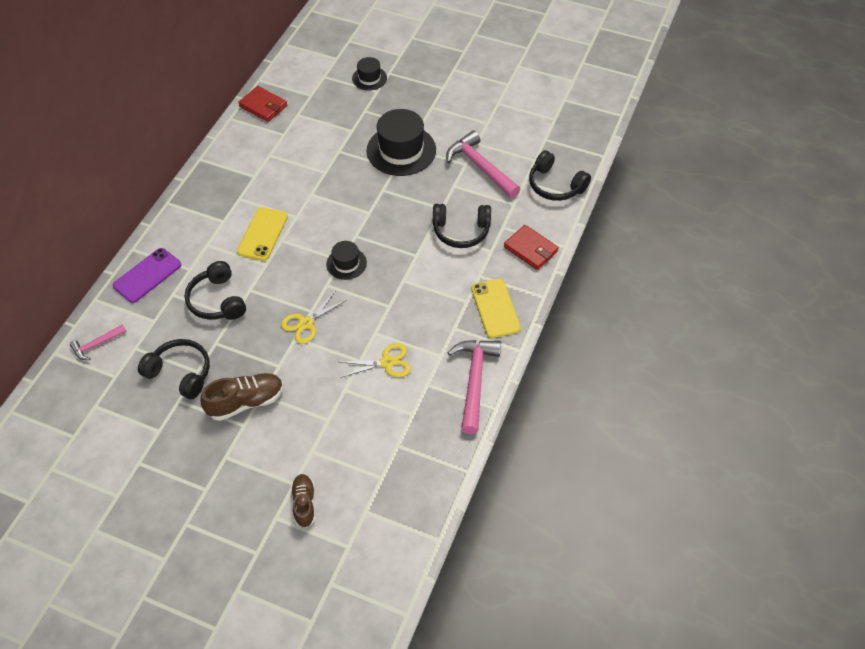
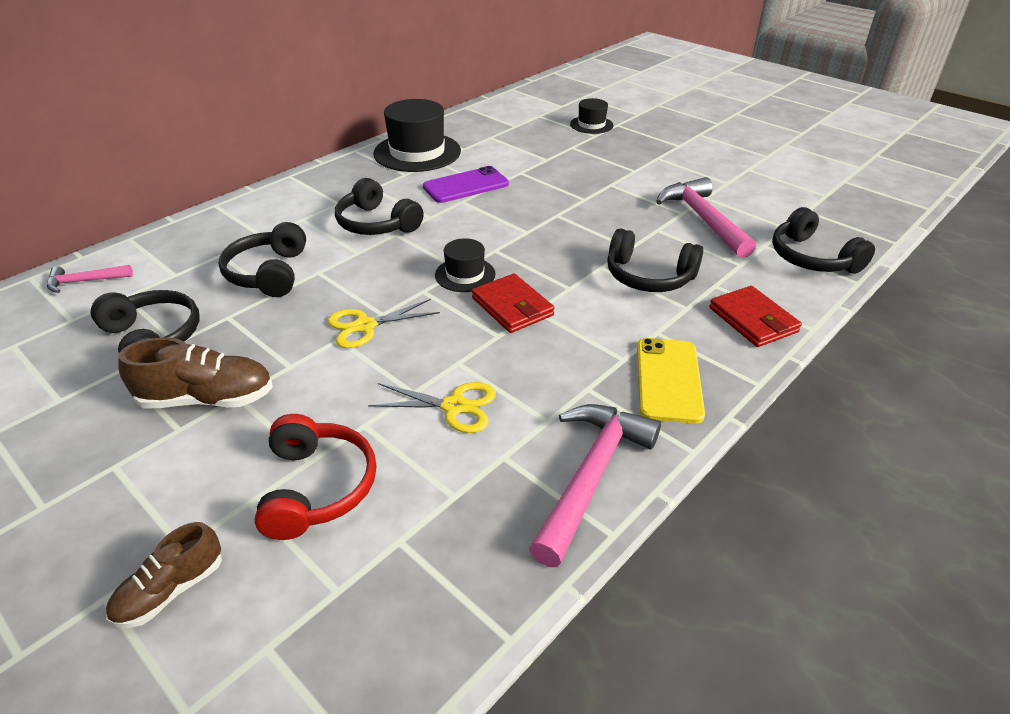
camera: 20 degrees right, 15 degrees down
purple phone [113,248,181,303] -> purple phone moved to [423,166,509,203]
yellow phone [237,207,288,261] -> black headphones [335,178,424,235]
red wallet [238,86,287,122] -> red wallet moved to [472,273,555,333]
brown shoe [291,474,315,528] -> brown shoe turned 150 degrees counterclockwise [106,522,222,628]
black hat [367,109,436,176] -> black hat moved to [373,99,461,172]
none -> red headphones [255,414,376,540]

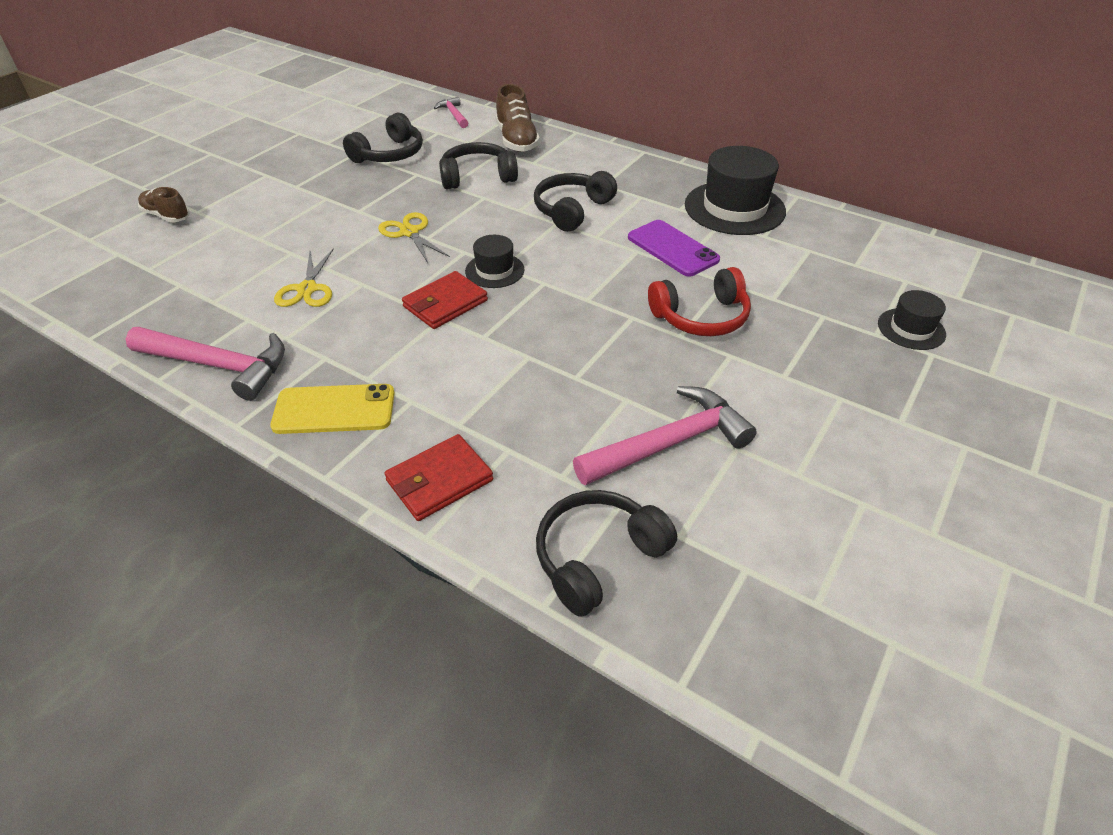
camera: 80 degrees right, 5 degrees up
brown shoe [118,338,273,408] -> brown shoe moved to [496,84,540,152]
red headphones [255,414,376,540] -> red headphones moved to [648,267,751,336]
black headphones [607,228,703,292] -> none

